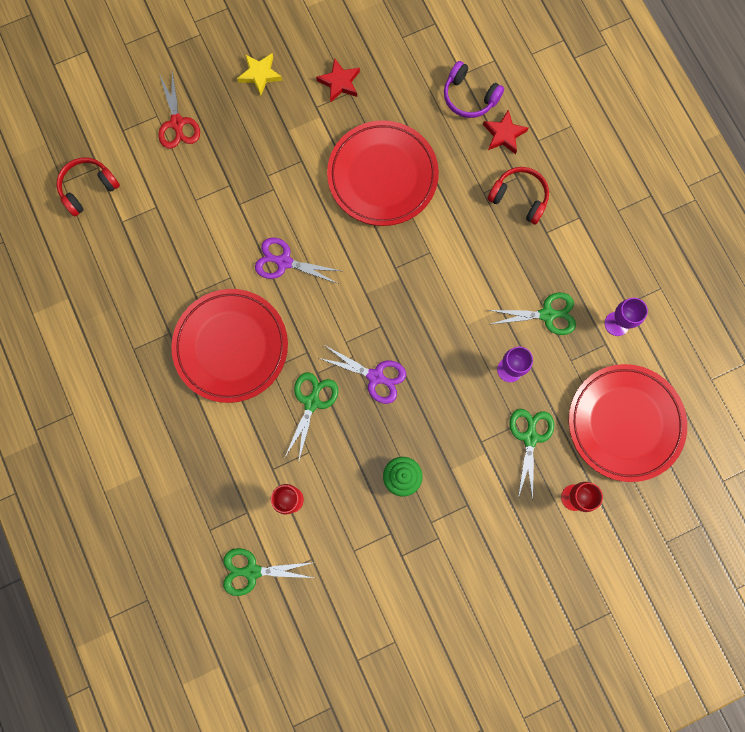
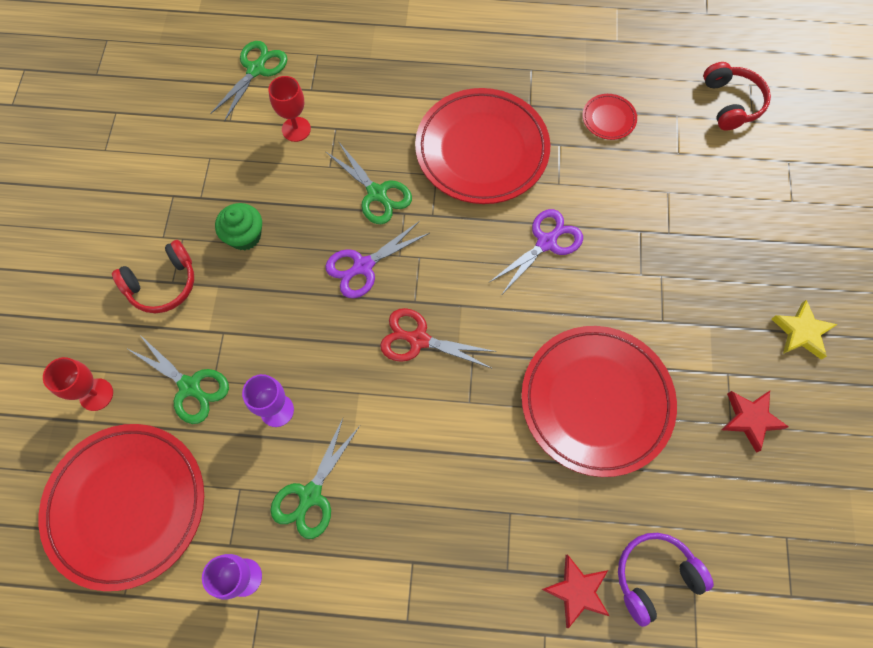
camera: 120 degrees right, 10 degrees down
red scissors [159,70,200,149] -> red scissors moved to [380,308,497,368]
red headphones [487,167,549,225] -> red headphones moved to [112,240,194,313]
none -> red plate [583,94,637,140]

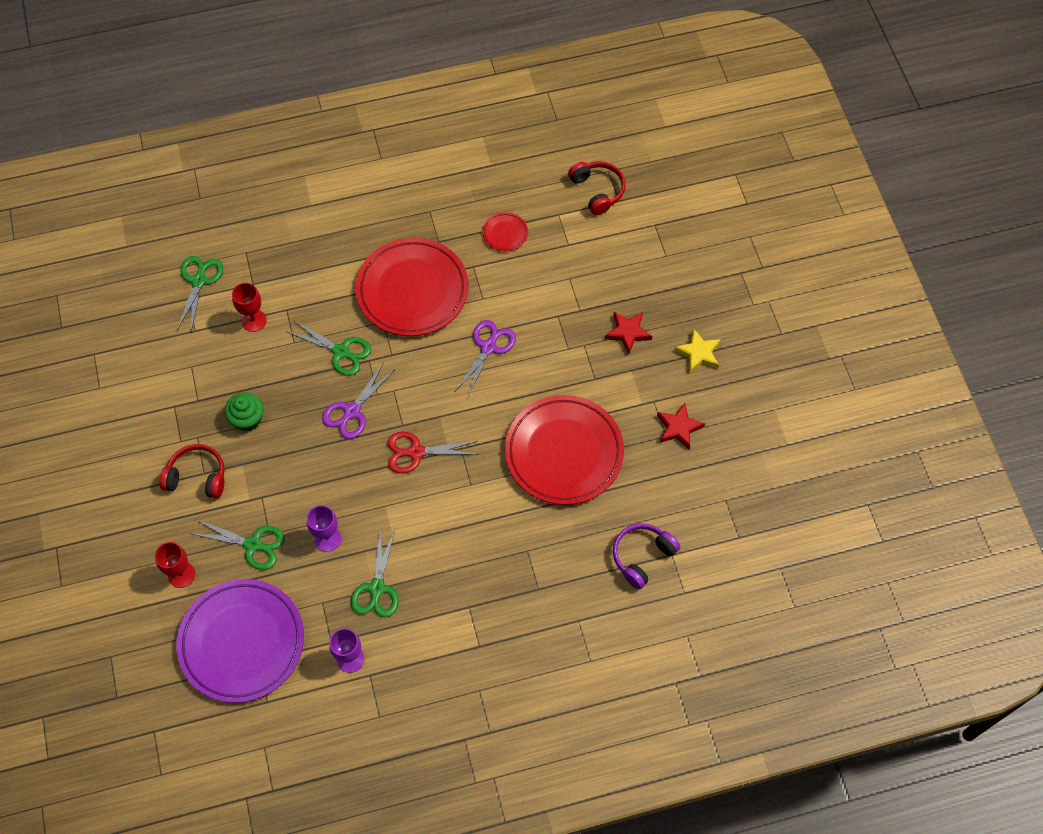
camera: 20 degrees left, 5 degrees down
red plate [39,424,204,591] -> purple plate [176,579,304,703]
red headphones [112,240,194,313] -> red headphones turned 120 degrees counterclockwise [160,444,225,498]
red star [541,554,609,629] -> red star moved to [605,312,652,355]

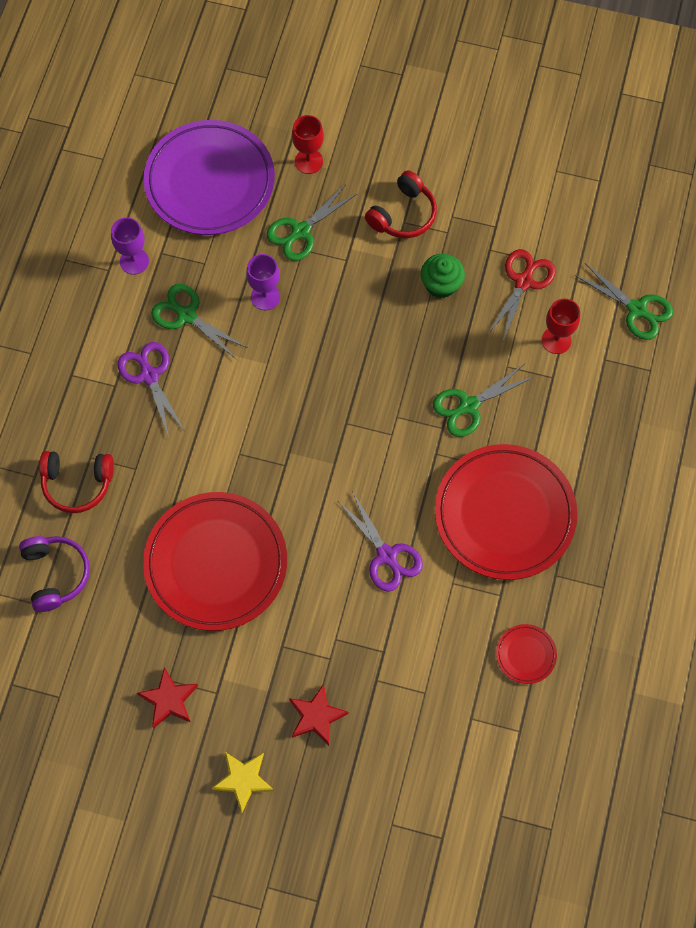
camera: 120 degrees right, 5 degrees up
purple scissors [322,362,395,439] -> purple scissors moved to [118,342,186,437]
red scissors [388,432,479,473] -> red scissors moved to [488,249,556,341]
red headphones [568,161,626,215] -> red headphones moved to [39,451,114,513]

